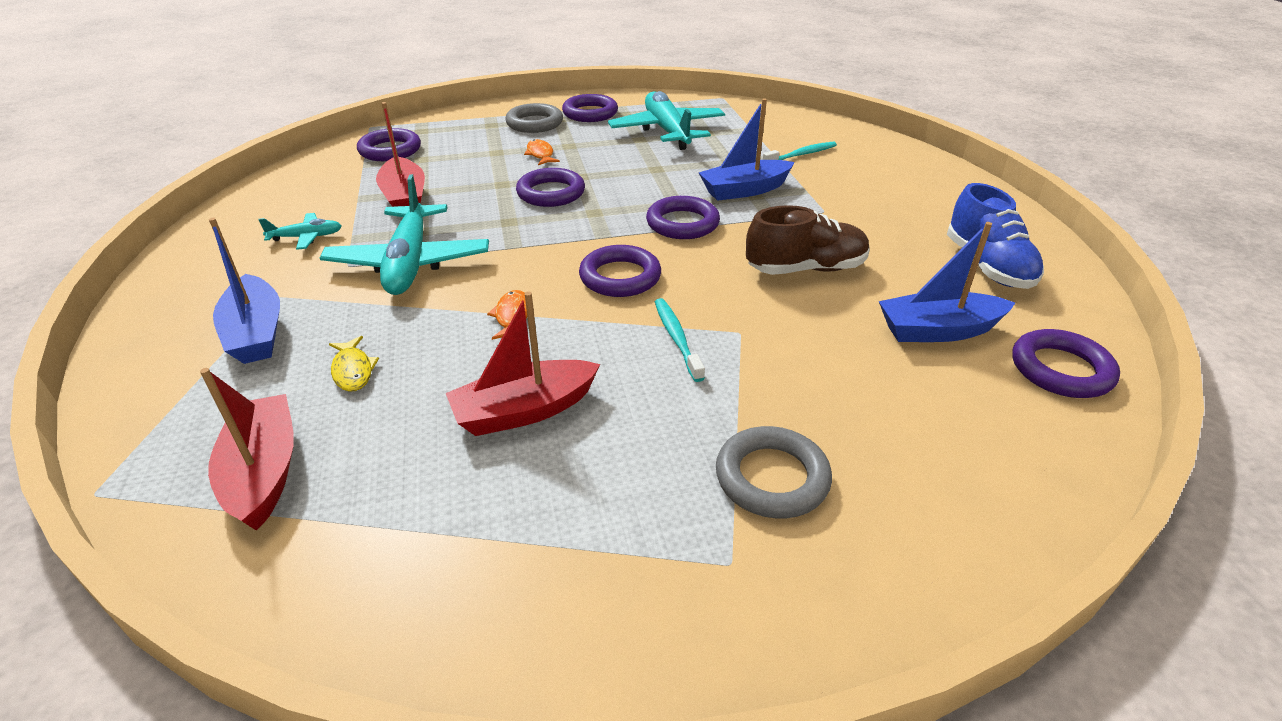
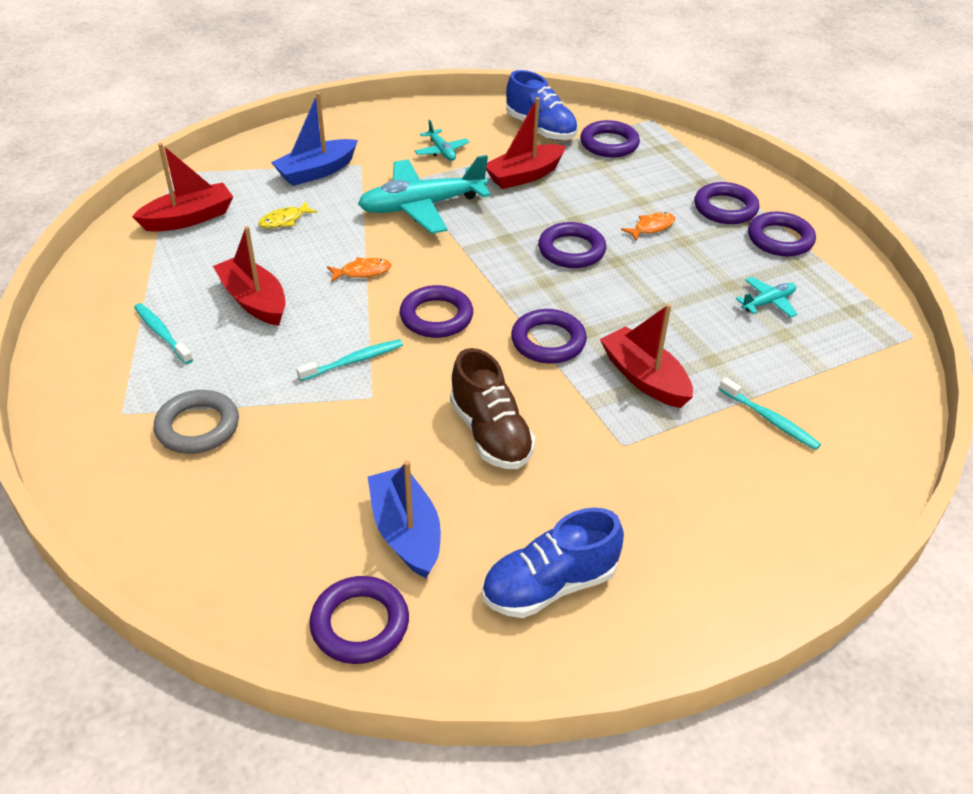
camera: 75 degrees right, 5 degrees up
grey ring [505,103,563,133] -> purple ring [694,182,759,224]
turquoise plane [608,91,725,150] -> turquoise plane [736,277,798,317], size x0.47
blue boat [699,98,795,201] -> red boat [600,304,693,408]
none -> turquoise toothbrush [134,303,193,364]
none -> blue shoe [506,70,578,140]

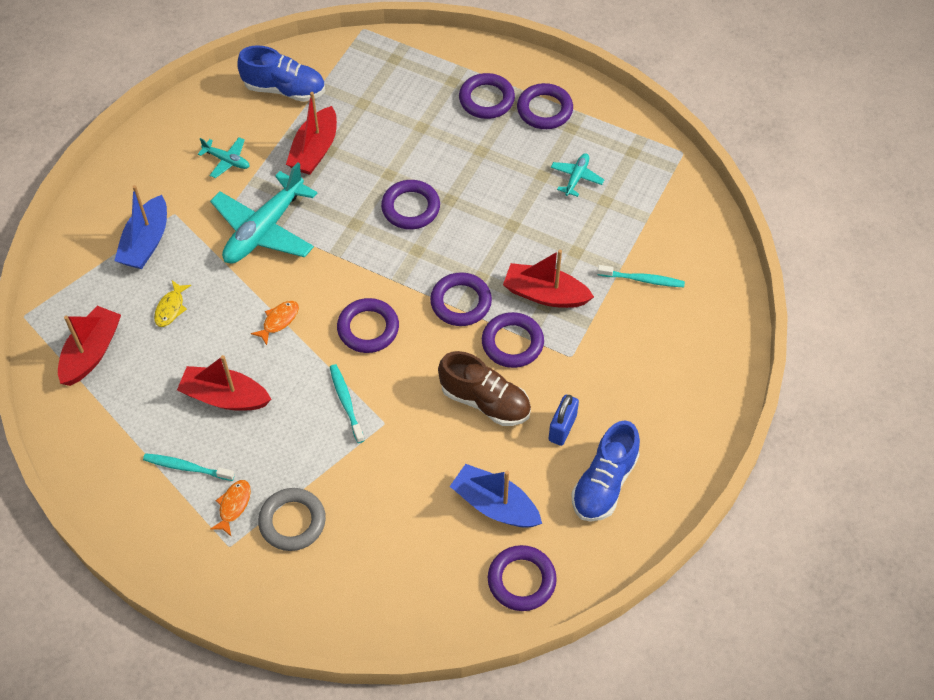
camera: 35 degrees left, 15 degrees up
turquoise toothbrush [296,339,403,381] -> turquoise toothbrush turned 45 degrees counterclockwise [330,364,365,443]
purple ring [580,120,640,157] -> purple ring moved to [482,312,544,368]
orange fish [621,212,675,241] -> orange fish moved to [210,480,251,536]
none -> blue padlock [549,395,579,446]

